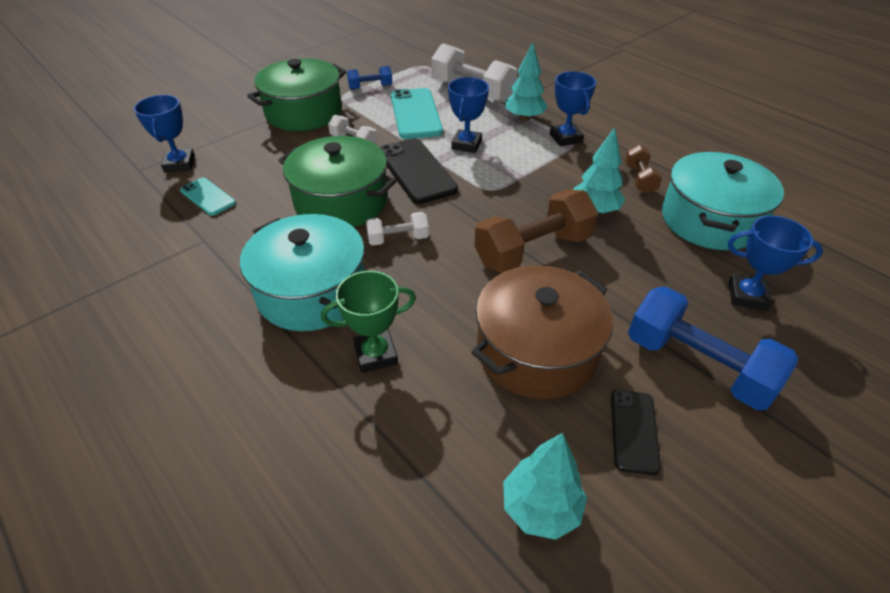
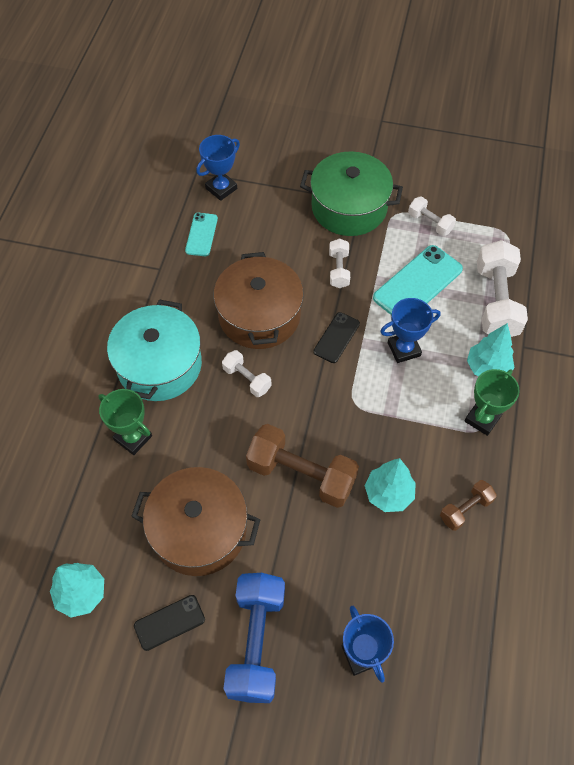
camera: 55 degrees right, 15 degrees up
green pot [278,136,397,227] -> brown pot [214,252,304,349]
blue dumbbell [347,66,392,90] -> white dumbbell [408,196,456,236]
black phone [380,138,458,204] -> black phone [313,312,360,363], size x0.57
blue trophy [550,71,596,146] -> green trophy [465,369,520,436]
turquoise pot [662,152,784,250] -> none

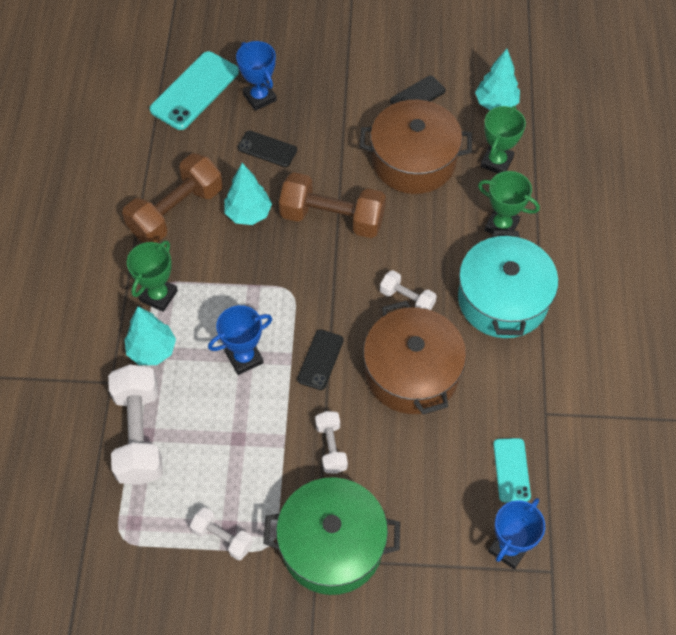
camera: 170 degrees right, 0 degrees up
blue dumbbell [223,573,285,703] -> none
turquoise phone [373,245,463,315] -> turquoise phone moved to [150,51,239,130]
brown dumbbell [440,480,497,531] -> brown dumbbell [122,153,223,243], size x1.91
none -> black phone [238,131,297,167]
none -> green trophy [480,106,526,173]

